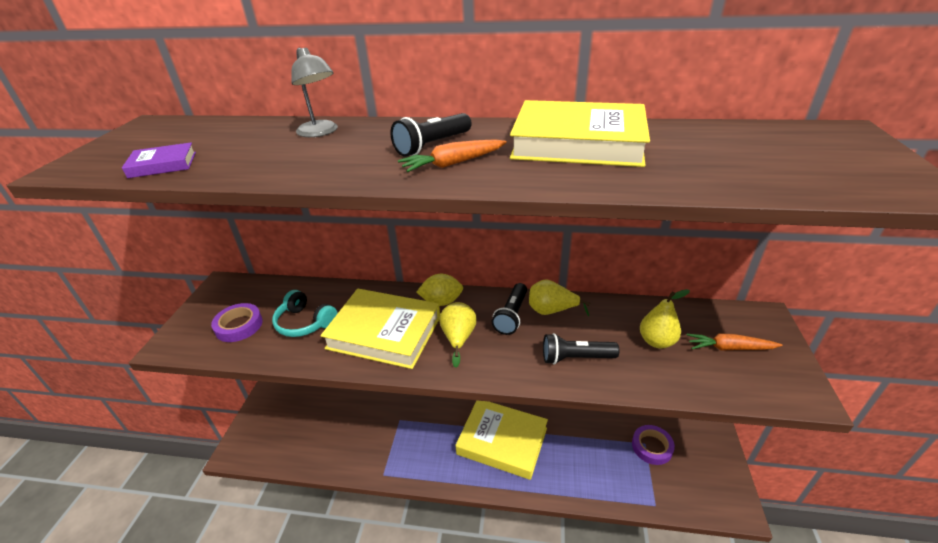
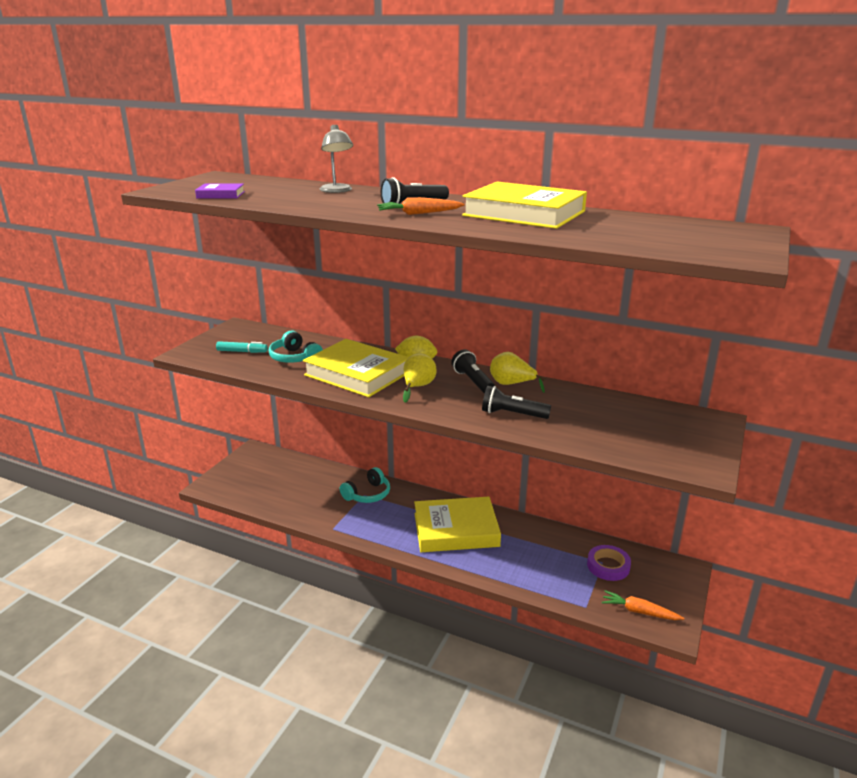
camera: 15 degrees right, 10 degrees down
purple tape [211,303,263,342] -> turquoise marker [216,341,268,353]
yellow book [455,400,548,480] -> yellow book turned 45 degrees counterclockwise [414,497,501,552]
black flashlight [492,283,527,335] -> black flashlight turned 120 degrees clockwise [451,349,495,394]
yellow pear [640,289,690,348] -> none
orange carrot [687,334,782,351] -> orange carrot moved to [602,590,684,620]
none -> turquoise headphones [340,467,390,503]

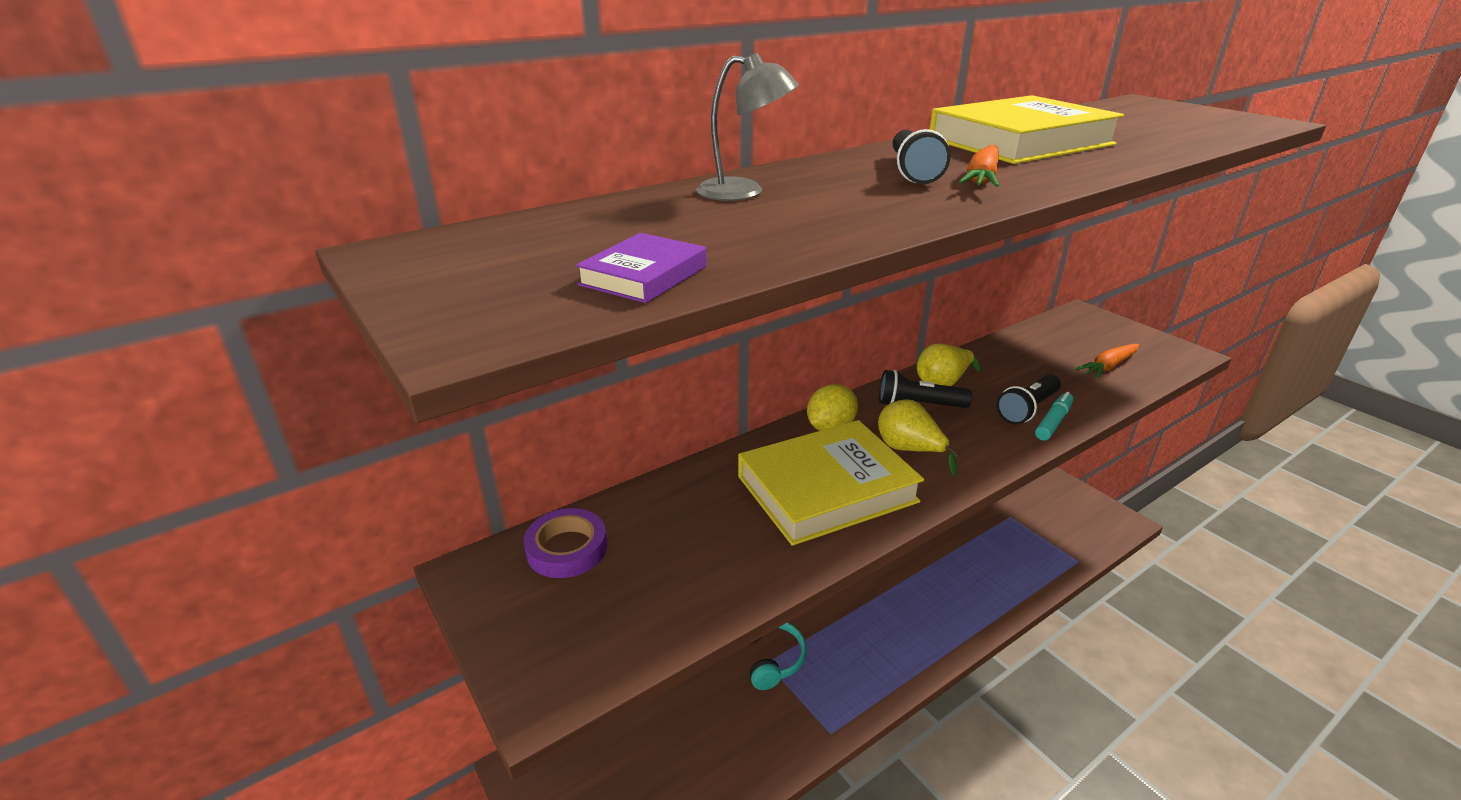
camera: 60 degrees left, 5 degrees up
turquoise marker [216,341,268,353] -> turquoise marker moved to [1035,392,1074,441]
turquoise headphones [269,330,323,363] -> none
yellow book [414,497,501,552] -> none
purple tape [587,545,631,581] -> purple tape moved to [524,508,607,578]
orange carrot [602,590,684,620] -> orange carrot moved to [1075,344,1139,379]

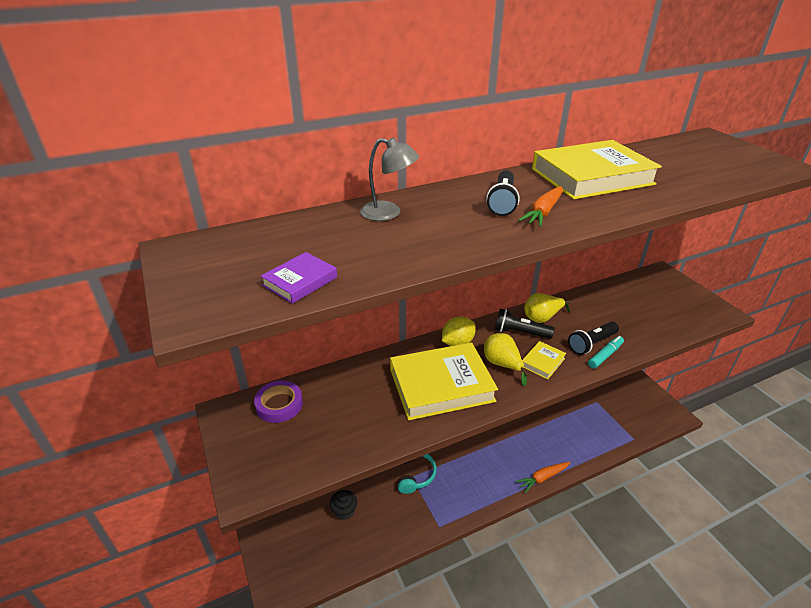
camera: 10 degrees right, 5 degrees up
orange carrot [1075,344,1139,379] -> orange carrot moved to [516,462,570,493]
none -> black cupcake [330,490,357,520]
none -> yellow book [522,341,566,380]

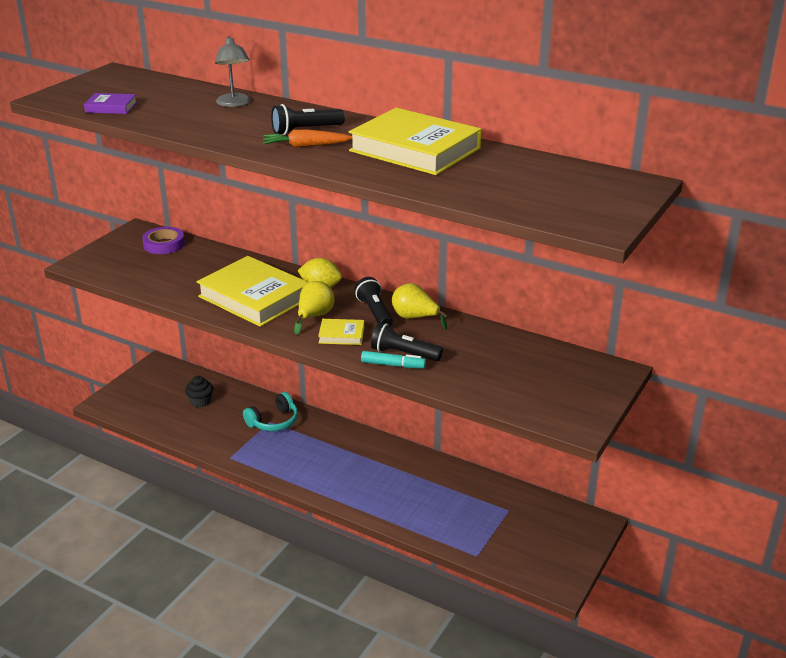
camera: 55 degrees right, 5 degrees down
orange carrot [516,462,570,493] -> none

